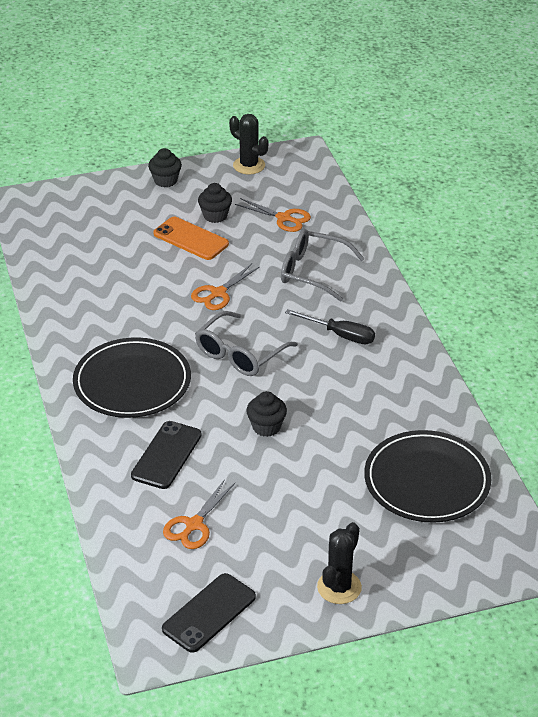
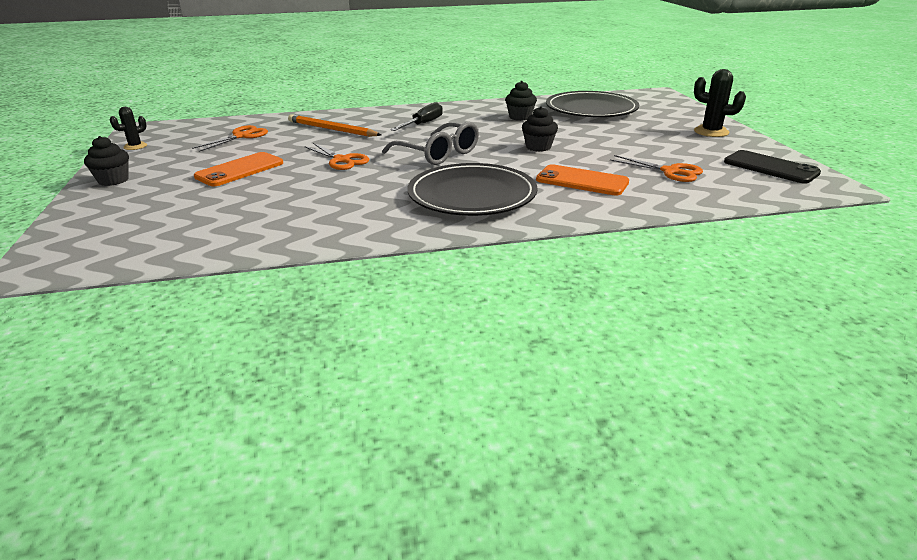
camera: 85 degrees left, 10 degrees down
black phone [131,421,202,489] -> orange phone [536,164,629,196]
black cupcake [198,183,232,223] -> black cupcake moved to [505,81,537,121]
black cactus [229,114,269,174] -> black cactus [110,107,147,150], size x0.63
grey glasses [281,229,365,302] -> orange pencil [288,114,381,137]

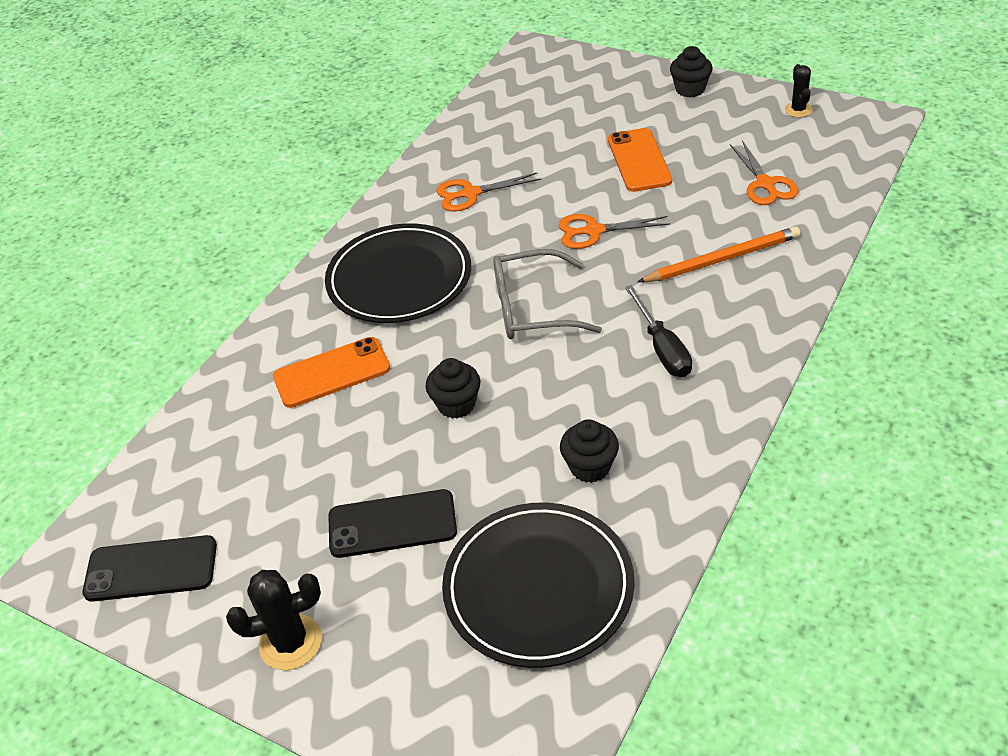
camera: 135 degrees right, 15 degrees up
orange scissors [610,155,703,182] -> orange scissors moved to [436,172,541,212]
none -> black phone [328,489,457,558]

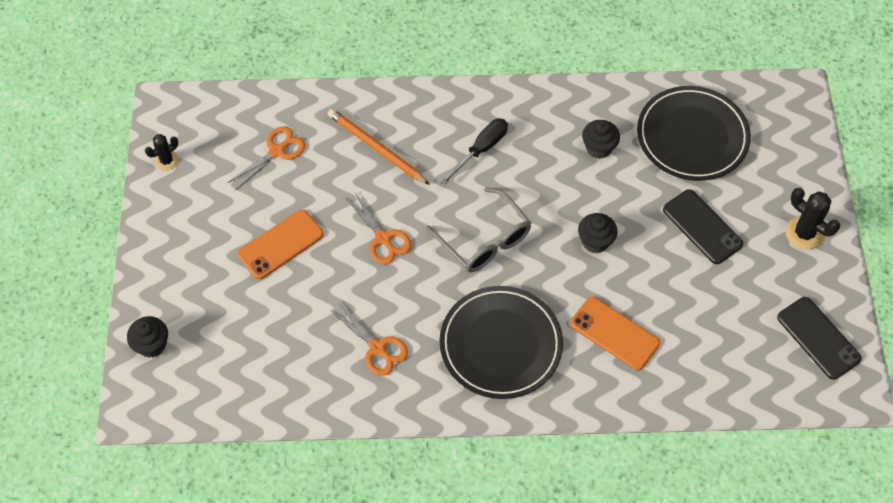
camera: 125 degrees left, 15 degrees up
black cupcake [670,46,712,98] -> black cupcake moved to [127,316,168,358]

